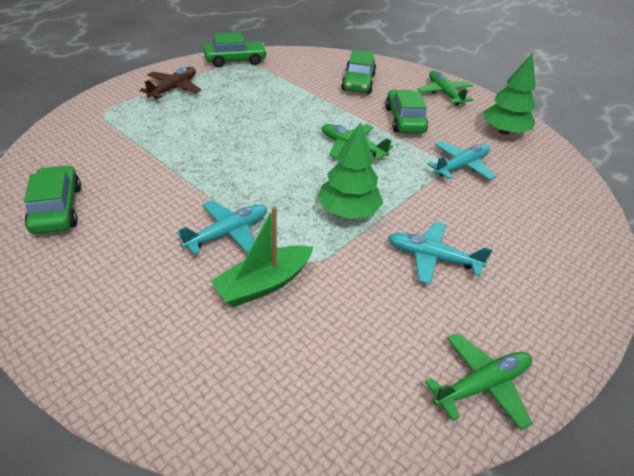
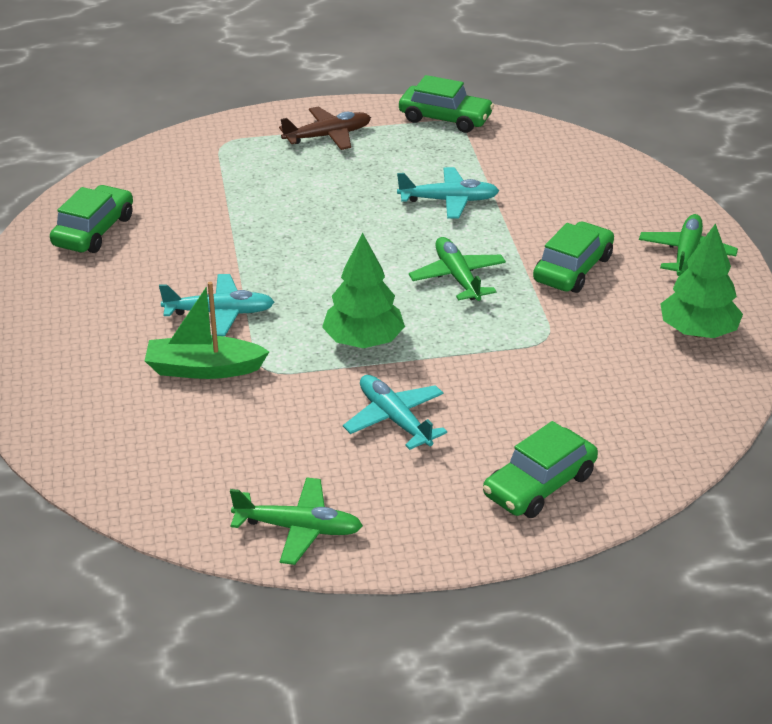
camera: 40 degrees right, 5 degrees down
green car [341,50,376,94] -> green car moved to [483,421,598,518]
turquoise plane [427,141,496,180] -> turquoise plane moved to [397,167,499,219]

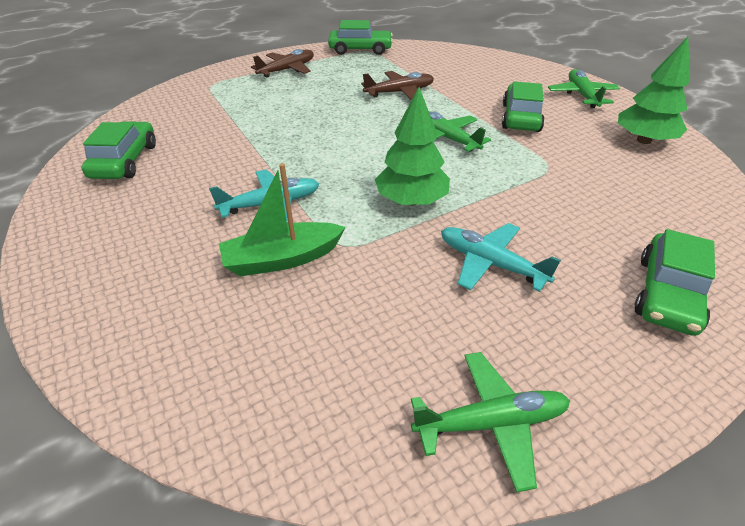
camera: 20 degrees left, 5 degrees up
turquoise plane [397,167,499,219] -> brown plane [361,71,434,100]

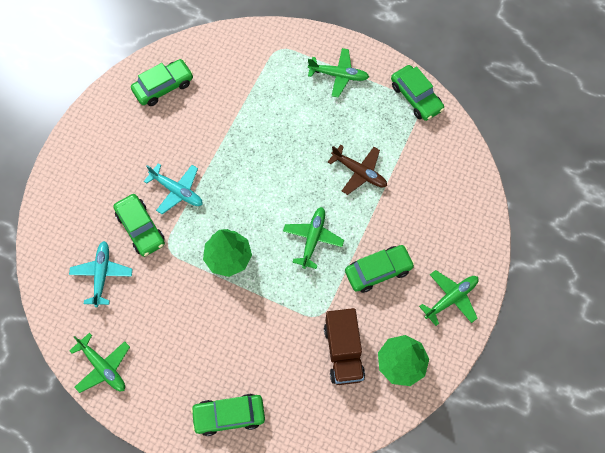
camera: 55 degrees right, 25 degrees up
green boat [219,163,346,276] -> green car [113,194,165,257]
brown plane [251,49,314,78] -> green plane [308,48,369,98]
turquoise plane [441,223,561,292] -> turquoise plane moved to [69,241,133,307]
none -> brown truck [324,308,365,385]

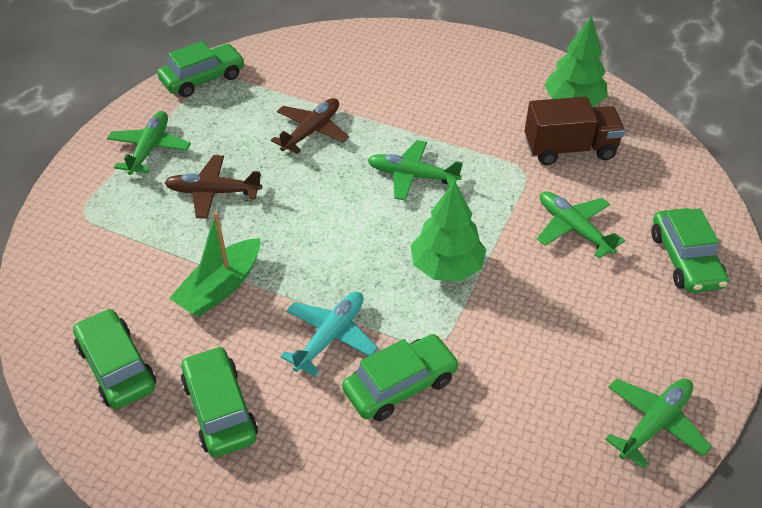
camera: 90 degrees left, 20 degrees down
turquoise plane [69,241,133,307] -> none
green car [345,245,415,293] -> green car moved to [181,346,258,457]
green plane [419,270,479,326] -> green plane moved to [537,191,625,258]
none -> brown plane [164,155,262,219]
none -> green boat [169,212,260,317]

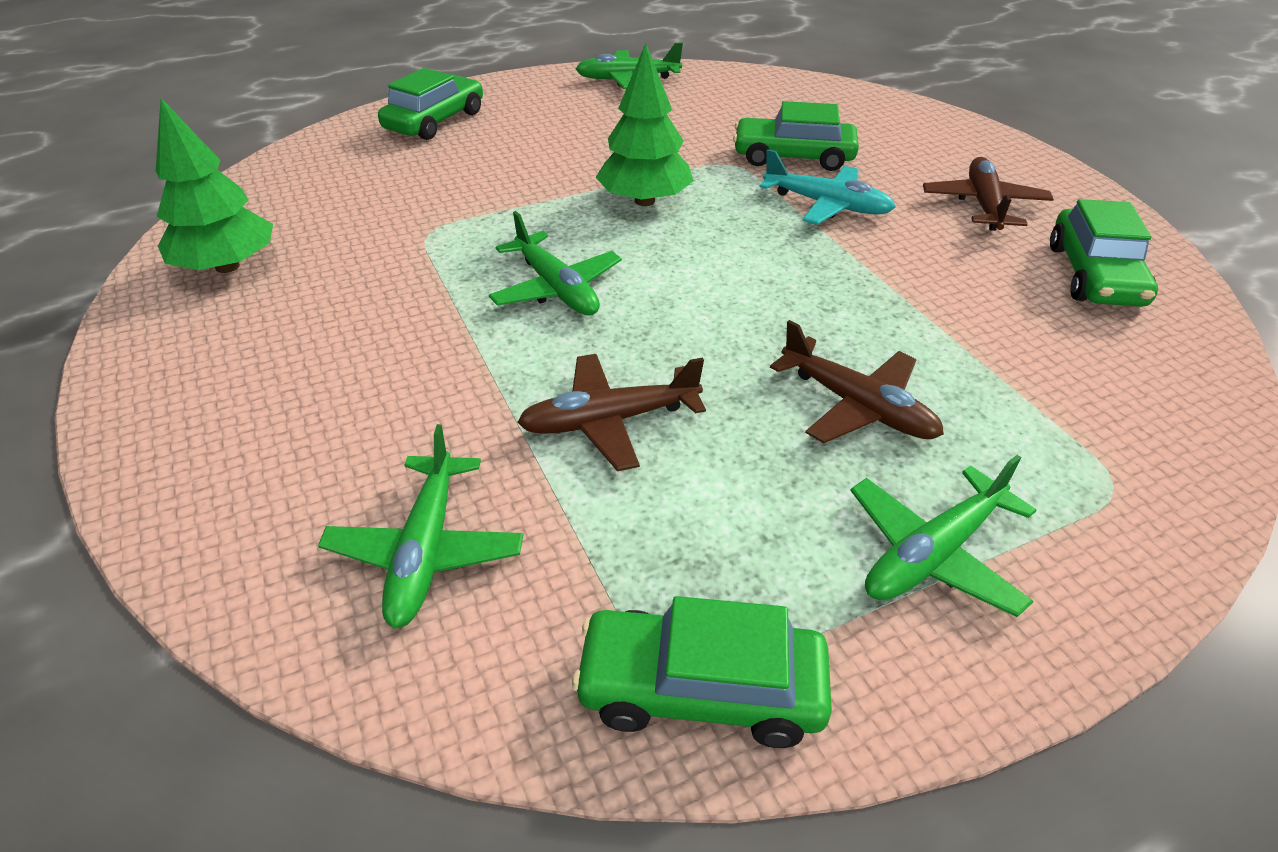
camera: 140 degrees left, 5 degrees down
green boat [169,212,260,317] -> none
green car [181,346,258,457] -> brown plane [923,157,1054,231]
turquoise plane [280,292,378,377] -> turquoise plane turned 135 degrees counterclockwise [760,149,896,225]
brown truck [525,97,625,165] -> none
green plane [537,191,625,258] -> green plane moved to [318,424,523,629]

